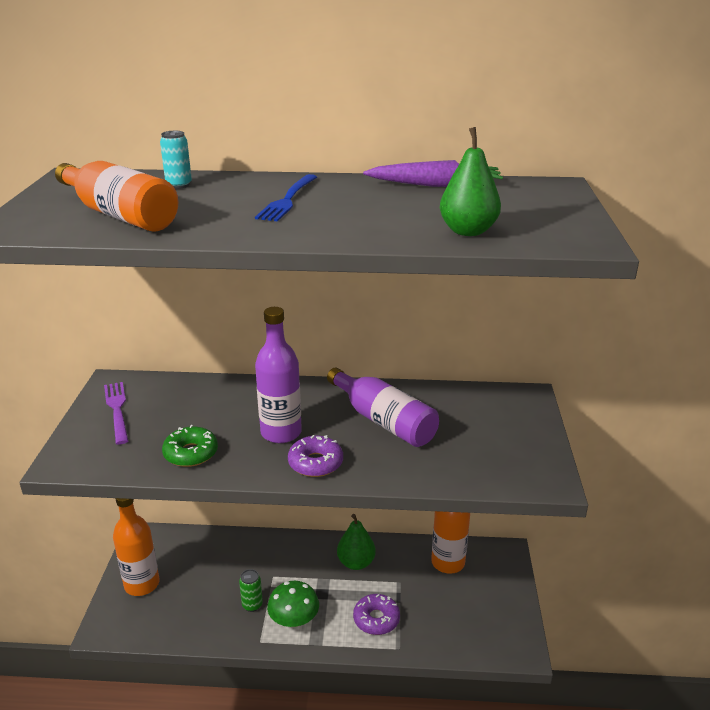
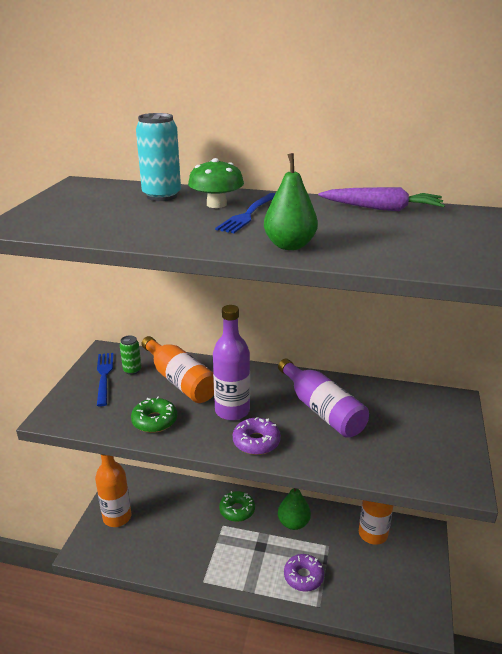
camera: 10 degrees right, 0 degrees up
orange bottle [55,161,178,232] -> orange bottle moved to [142,336,214,403]
purple fork [104,382,128,445] -> blue fork [97,353,114,407]
turquoise can [160,131,192,189] -> turquoise can [136,113,181,201], size x1.77
green can [239,569,263,612] -> green can moved to [120,336,141,375]
green mushroom [267,581,319,627] -> green mushroom moved to [188,158,244,208]
green pear [440,127,501,236] -> green pear moved to [264,153,318,250]
none -> green donut [219,491,255,522]

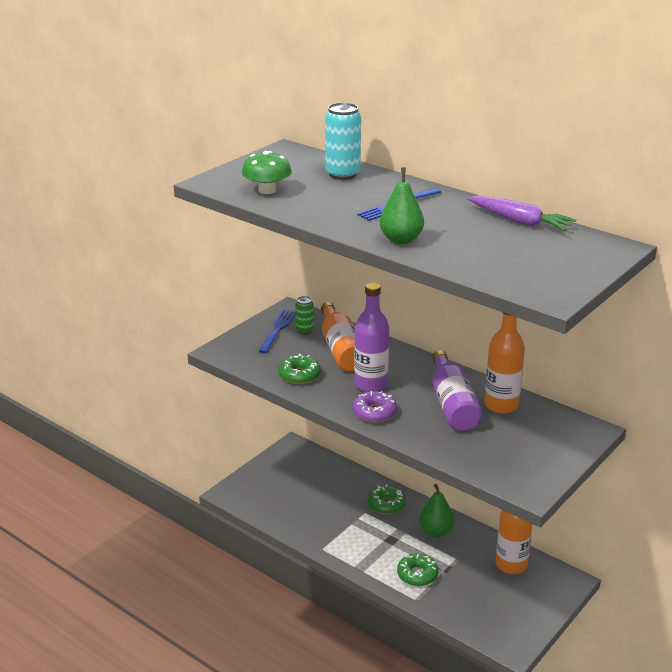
camera: 25 degrees right, 0 degrees up
orange bottle [95,454,131,527] -> orange bottle moved to [484,313,525,414]
green mushroom [188,158,244,208] -> green mushroom moved to [242,151,292,194]
purple donut [284,554,324,592] -> green donut [397,553,439,586]

